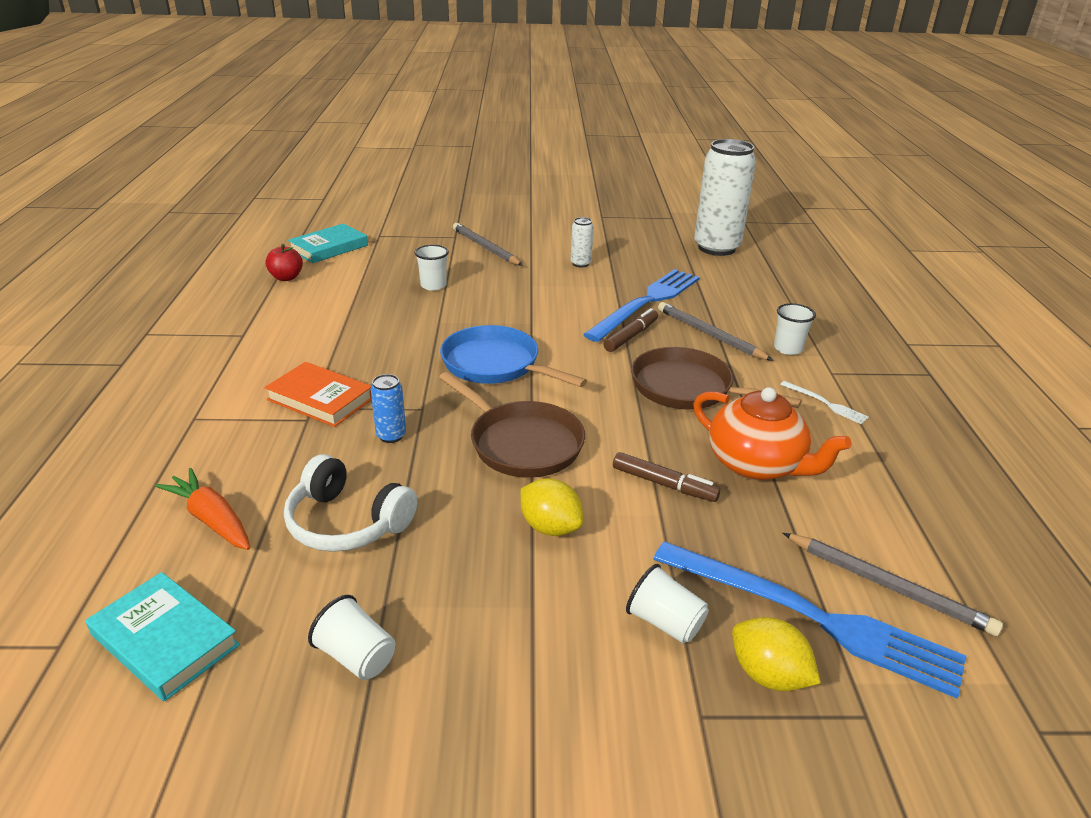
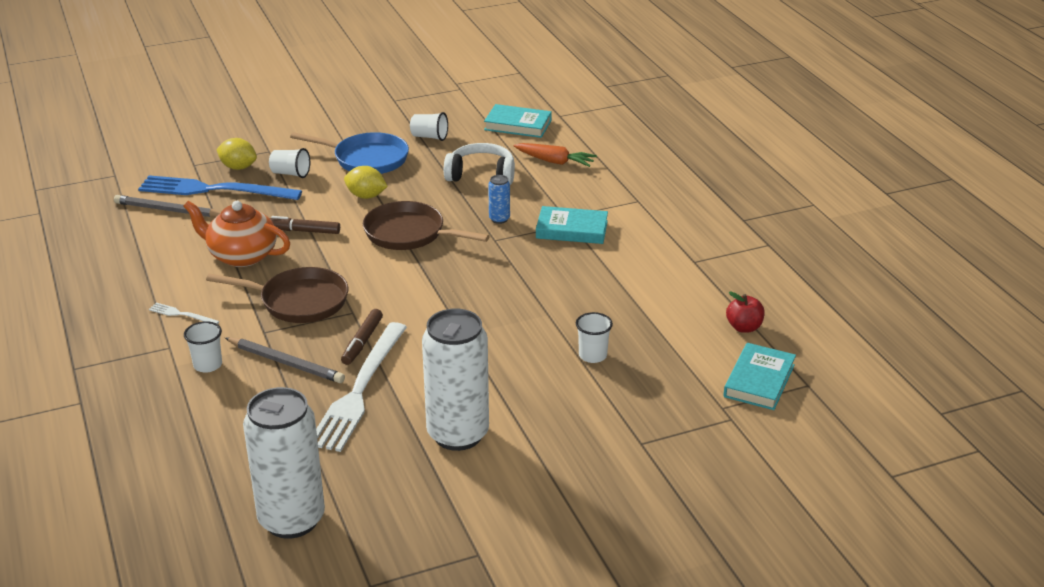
camera: 160 degrees right, 0 degrees up
orange book [264,362,372,427] -> turquoise book [536,206,608,244]
blue pan [440,325,587,387] -> blue pan moved to [290,132,409,174]
grey pencil [453,223,523,266] -> none
white can [571,217,594,268] -> white can [422,308,489,451], size x2.36
blue fork [583,269,700,342] -> white fork [316,322,407,452]

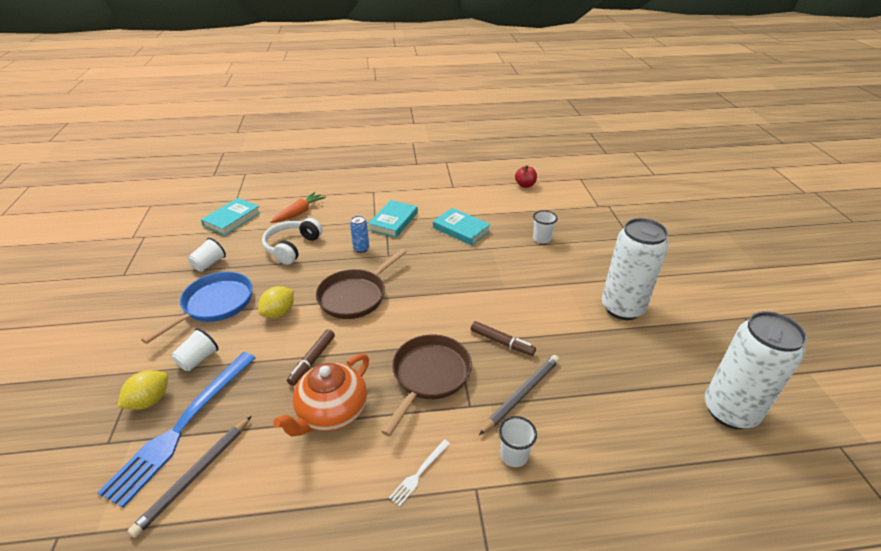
camera: 75 degrees left, 5 degrees up
white fork [316,322,407,452] -> none
turquoise book [723,343,796,410] -> turquoise book moved to [433,208,491,246]

